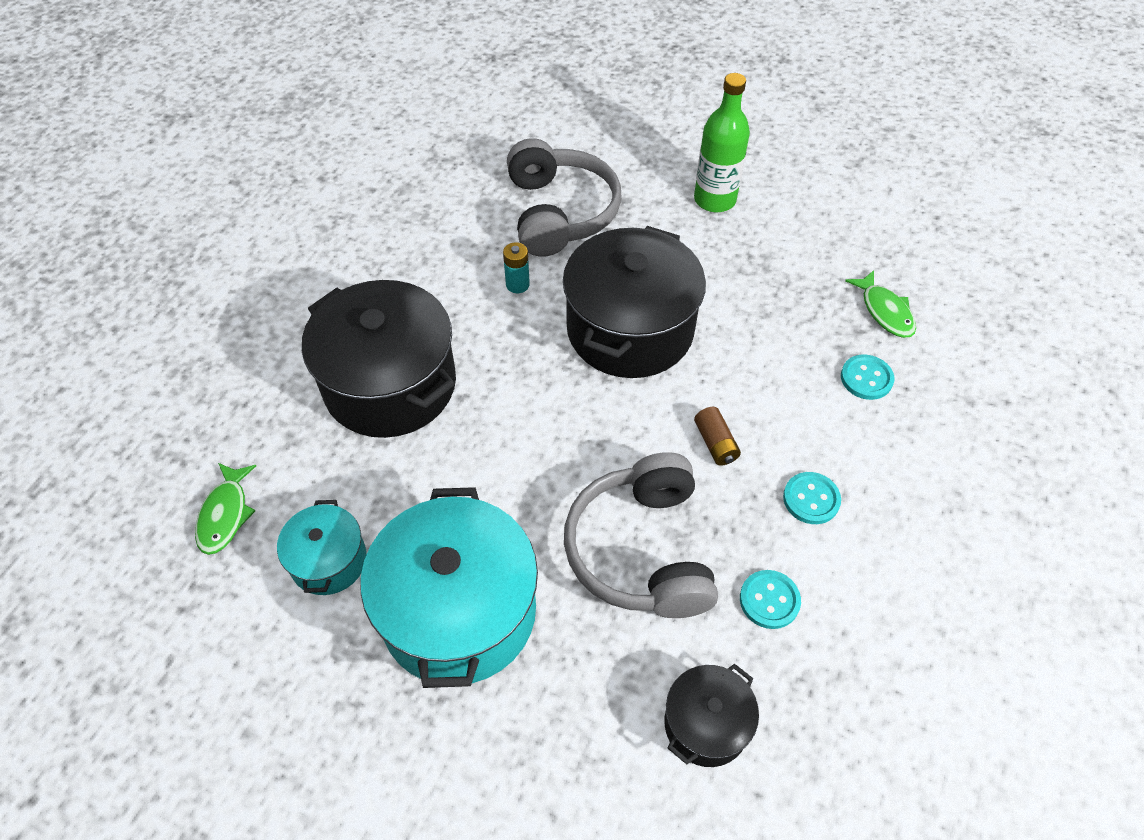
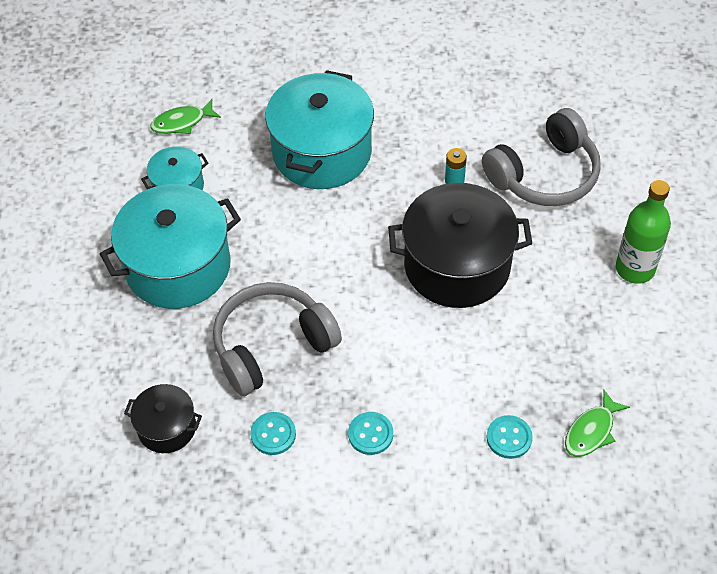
camera: 65 degrees right, 0 degrees up
black pot [302,280,456,438] -> turquoise pot [265,70,374,189]
brown battery [694,407,741,466] -> none

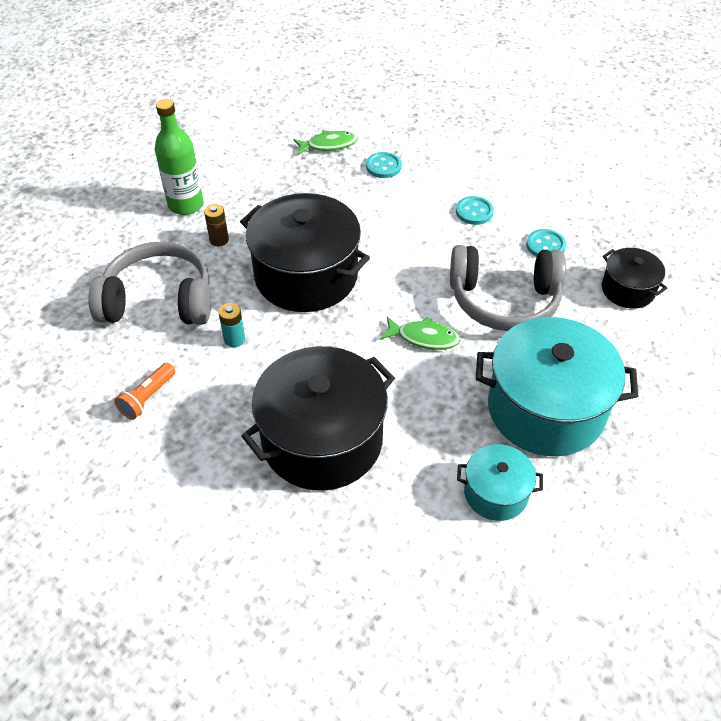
camera: 145 degrees left, 5 degrees down
green fish [150,99,221,134] -> green fish moved to [380,316,461,350]
turquoise pot [265,70,374,189] -> black pot [241,346,395,491]
none -> orange flashlight [114,363,175,420]
none -> brown battery [204,204,229,246]

